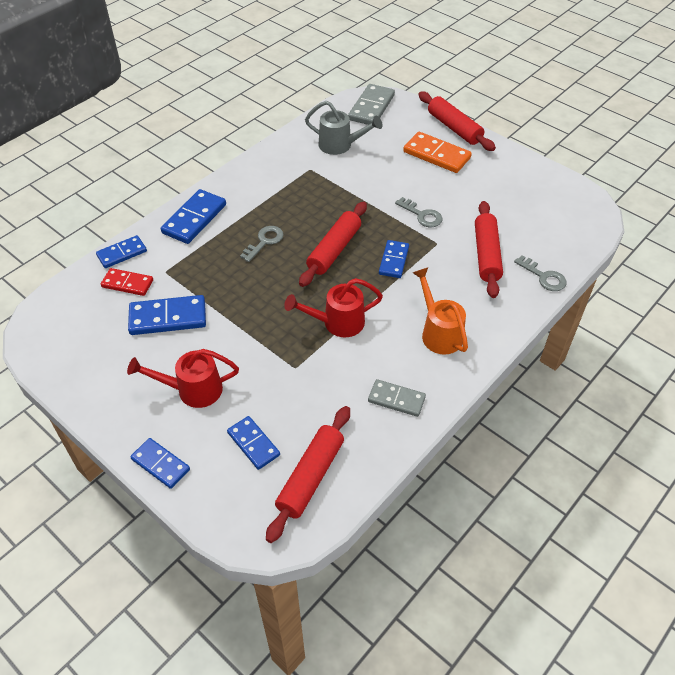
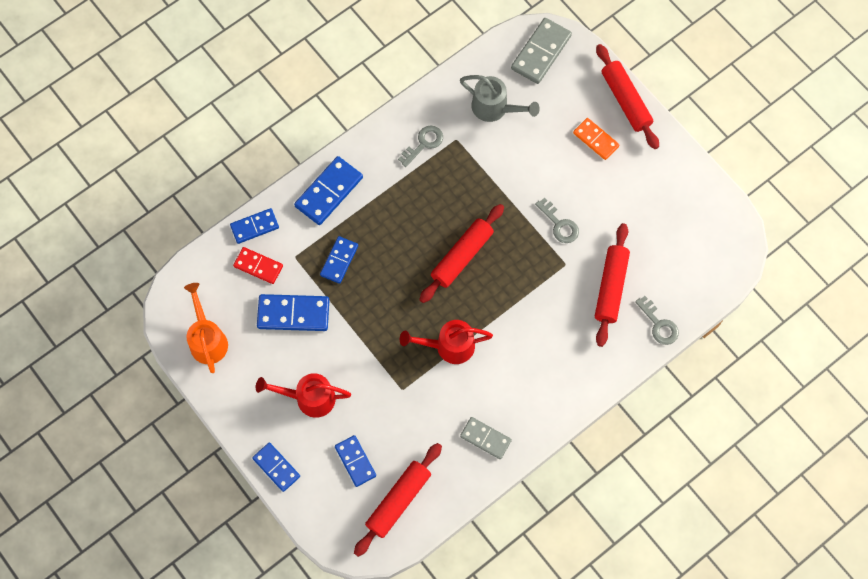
camera: 10 degrees right, 20 degrees up
grey key [240,226,284,262] -> grey key moved to [398,125,443,167]
blue domino [379,240,409,278] -> blue domino moved to [320,236,358,284]
orange domino [403,132,472,173] -> orange domino [573,118,619,160], size x0.65
orange watering can [413,267,468,355] -> orange watering can moved to [184,283,228,373]

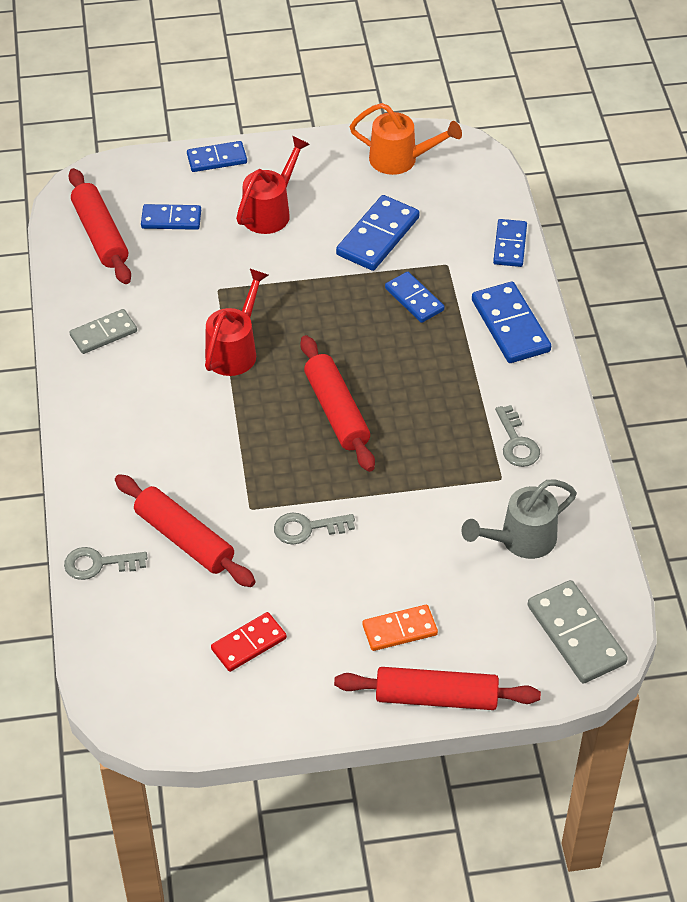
camera: 120 degrees right, 20 degrees down
red domino [233,247,283,284] -> red domino moved to [211,612,287,672]

